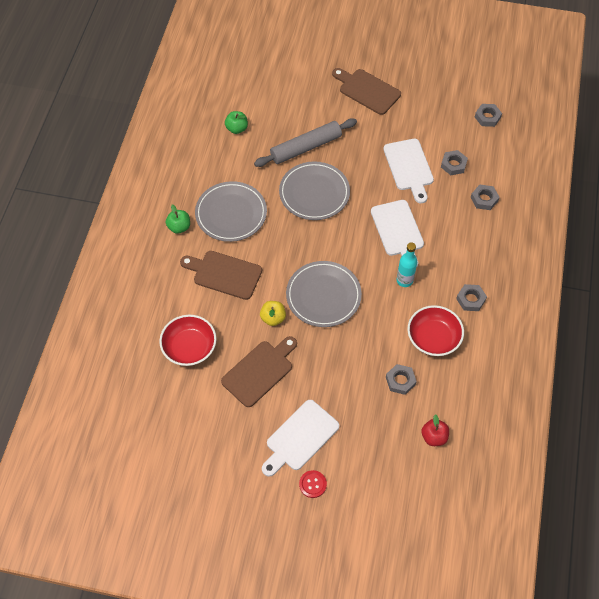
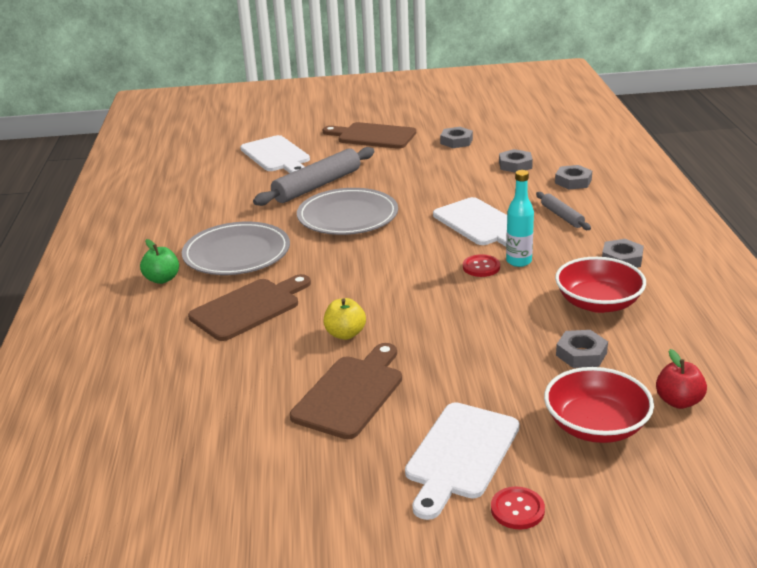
camera: 15 degrees left, 30 degrees down
red bowl [159,315,217,366] -> red bowl moved to [544,367,654,443]
brown cutting board [180,251,262,300] -> brown cutting board turned 135 degrees clockwise [188,274,311,341]
green apple [225,111,248,134] -> none
grey plate [286,261,362,327] -> none
white cutting board [383,139,434,203] -> white cutting board moved to [240,135,310,173]
grey nut [475,104,502,127] -> grey nut moved to [440,127,473,148]
none -> red button [463,254,500,277]
none -> grey rolling pin [536,192,591,230]

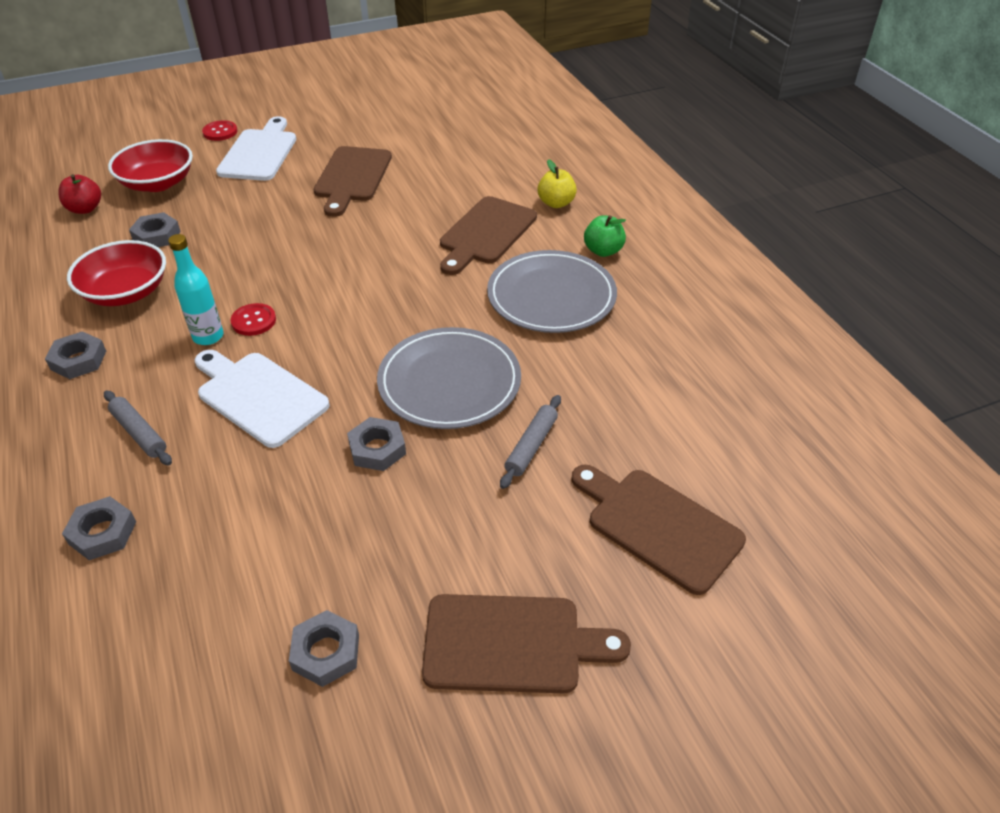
camera: 160 degrees right, 15 degrees up
white cutting board [240,135,310,173] -> brown cutting board [571,465,746,595]
grey rolling pin [253,147,375,206] -> grey rolling pin [500,395,561,489], size x0.52
yellow apple [324,298,366,340] -> yellow apple moved to [537,159,577,208]
grey nut [499,149,533,172] -> grey nut moved to [347,417,406,471]

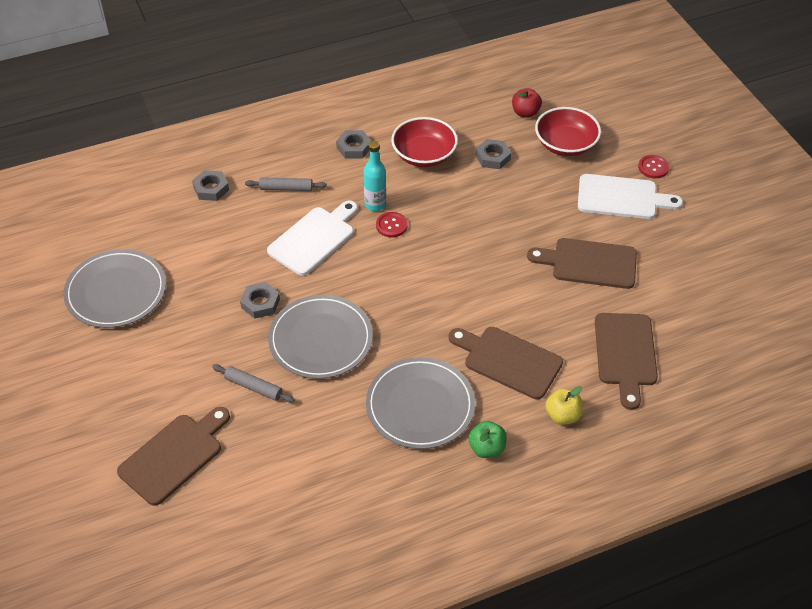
camera: 90 degrees right, 5 degrees up
grey rolling pin [104,390,172,465] -> grey rolling pin turned 45 degrees clockwise [245,177,327,191]
grey nut [289,610,359,687] -> grey plate [63,249,166,328]
brown cutting board [422,594,631,693] -> brown cutting board moved to [595,313,658,410]

